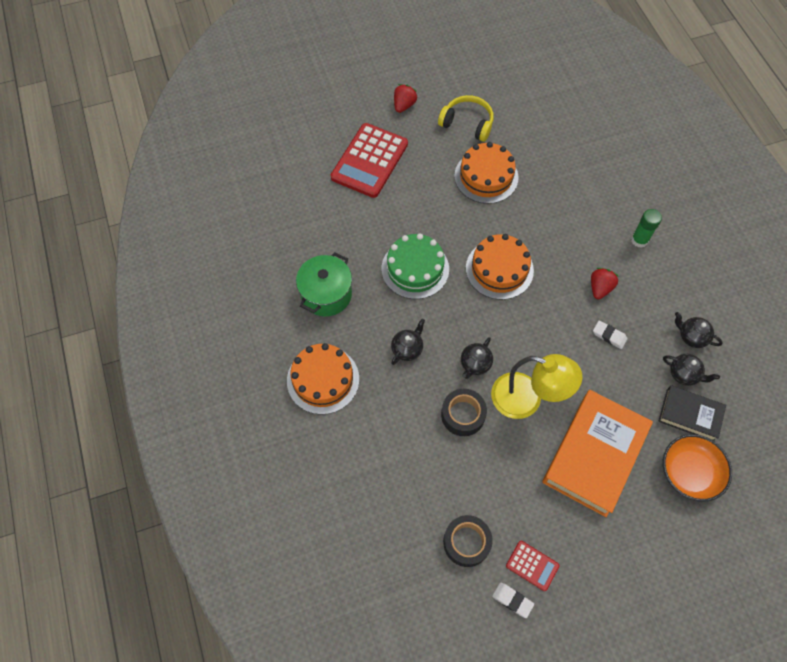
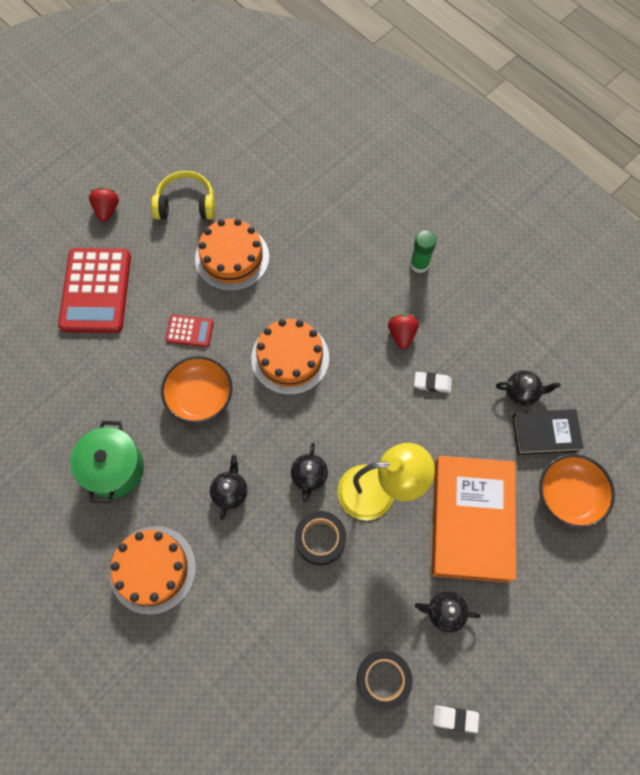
camera: 25 degrees left, 5 degrees up
green cake [382,233,449,299] -> orange bowl [161,356,233,423]
red calculator [506,541,560,591] -> red calculator moved to [165,315,214,347]
black teapot [675,312,723,348] -> black teapot moved to [415,591,481,633]

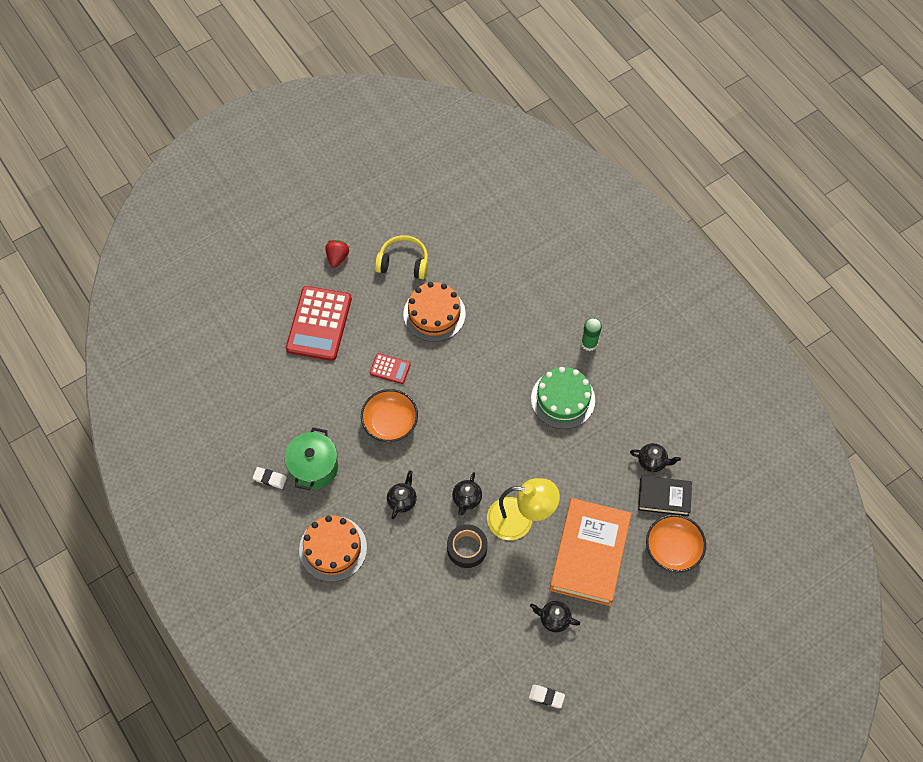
camera: 10 degrees right, 5 degrees down
orange cake [251,319,329,395] -> none
black tape [357,651,413,710] -> none
red strawberry [388,313,419,349] -> green cake [531,367,595,429]
white eraser [414,372,452,393] -> white eraser moved to [253,467,287,489]

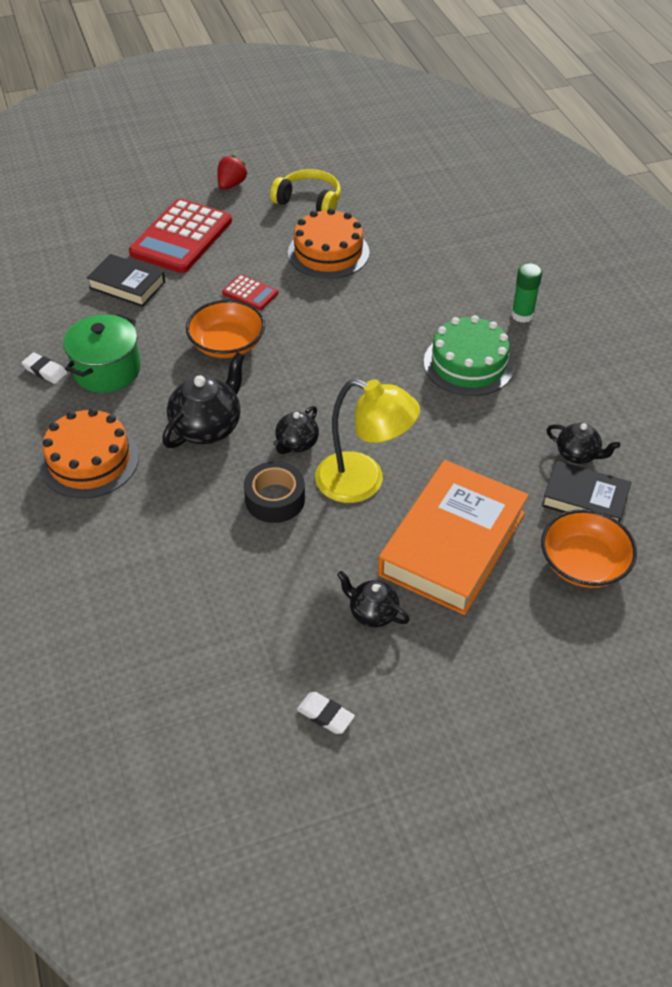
camera: 15 degrees right, 15 degrees down
black teapot [387,471,417,519] -> black teapot [162,352,245,448], size x1.69
none -> black book [87,254,165,307]

